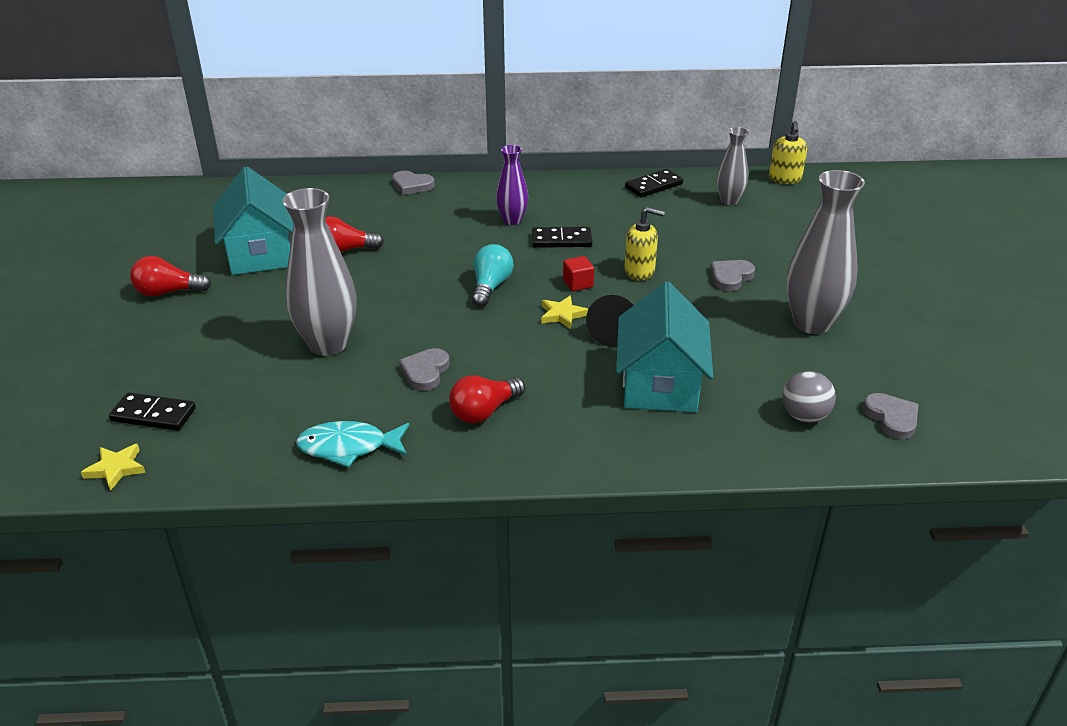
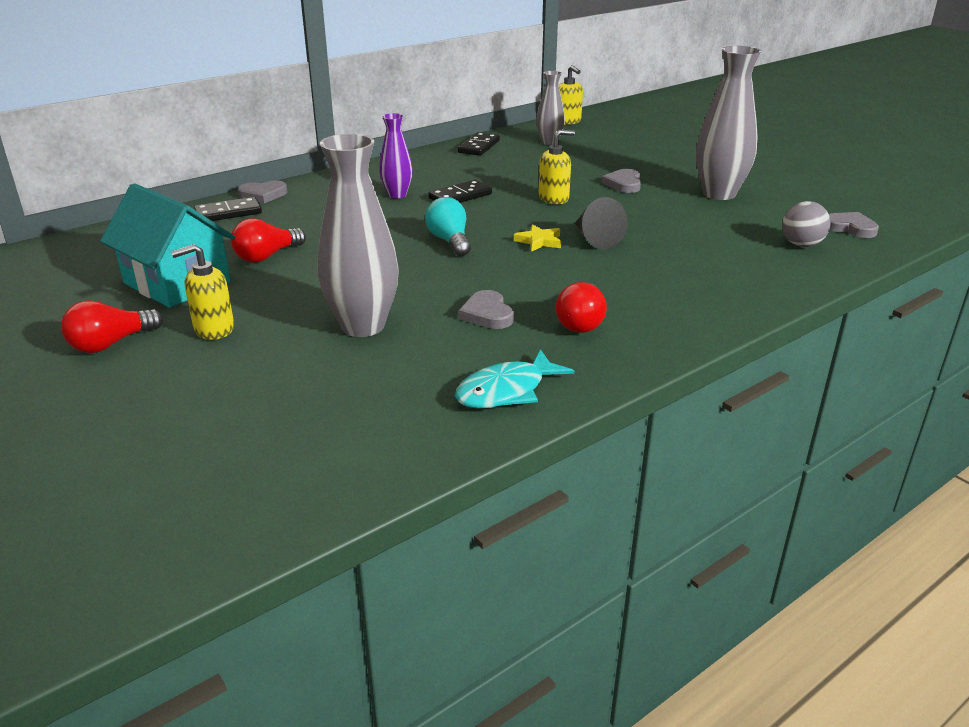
camera: 35 degrees left, 5 degrees down
yellow star [81,444,146,491] -> none
black domino [109,392,196,431] -> black domino moved to [194,197,262,221]
red cube [563,256,594,291] -> none
turquoise house [616,282,713,412] -> none
none -> yellow soap dispenser [171,244,234,340]

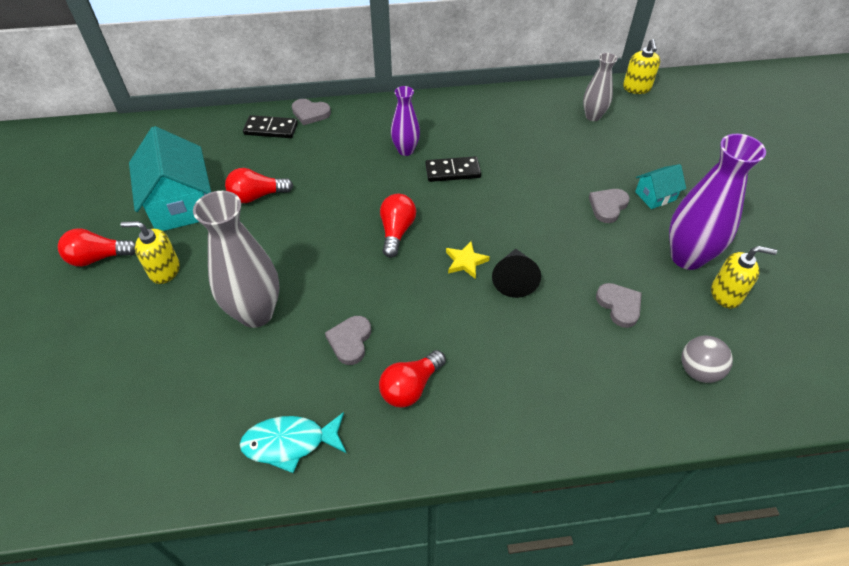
camera: 30 degrees right, 20 degrees up
turquoise light bulb [425,197,471,256] -> red light bulb [380,194,416,258]
black domino [458,132,500,156] -> none
yellow soap dispenser [538,130,575,204] -> yellow soap dispenser moved to [711,246,777,308]
grey vase [696,46,762,200] -> purple vase [669,134,766,270]
grey heart [829,212,879,238] -> grey heart moved to [596,283,642,328]
none -> turquoise house [635,164,686,209]

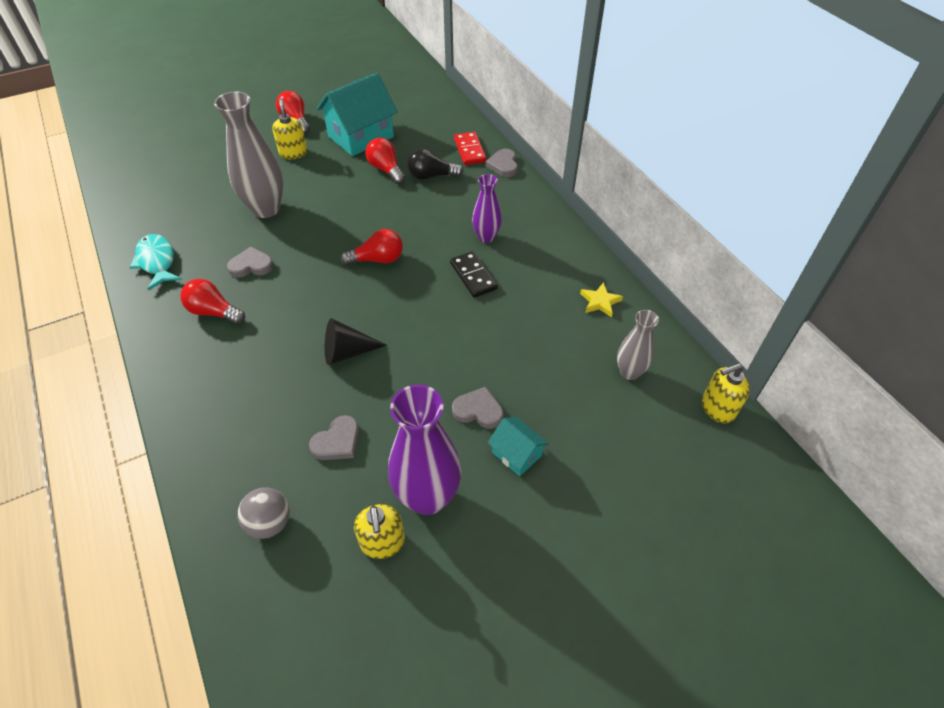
camera: 70 degrees right, 0 degrees up
black domino [243,115,298,138] -> red domino [454,132,486,165]
yellow star [446,241,490,279] -> yellow star moved to [580,282,623,317]
none -> black light bulb [407,148,464,180]

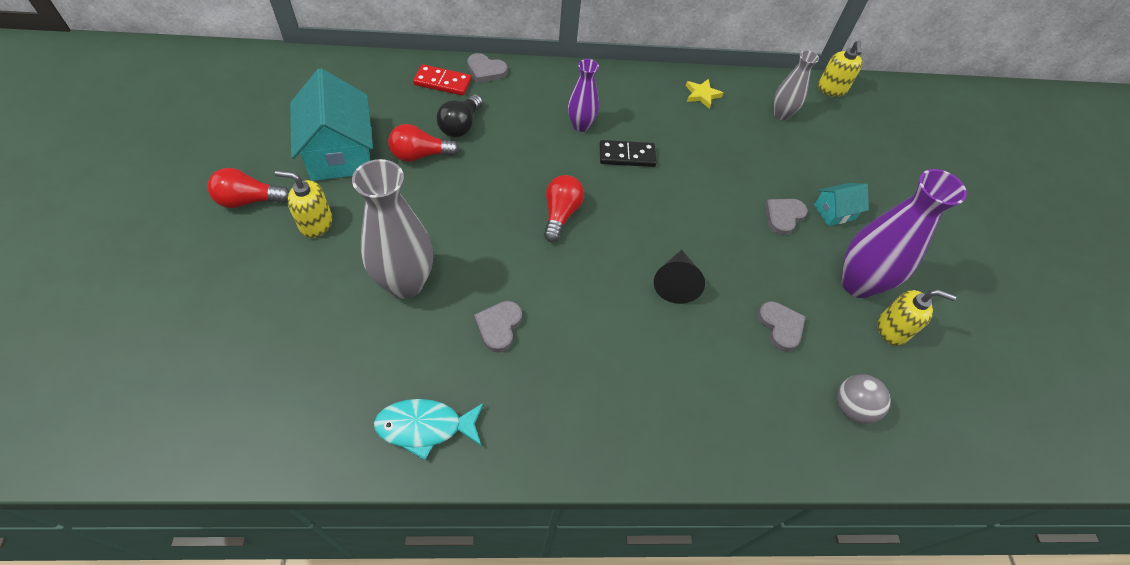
camera: 70 degrees left, 5 degrees up
red light bulb [180,279,245,325] -> none

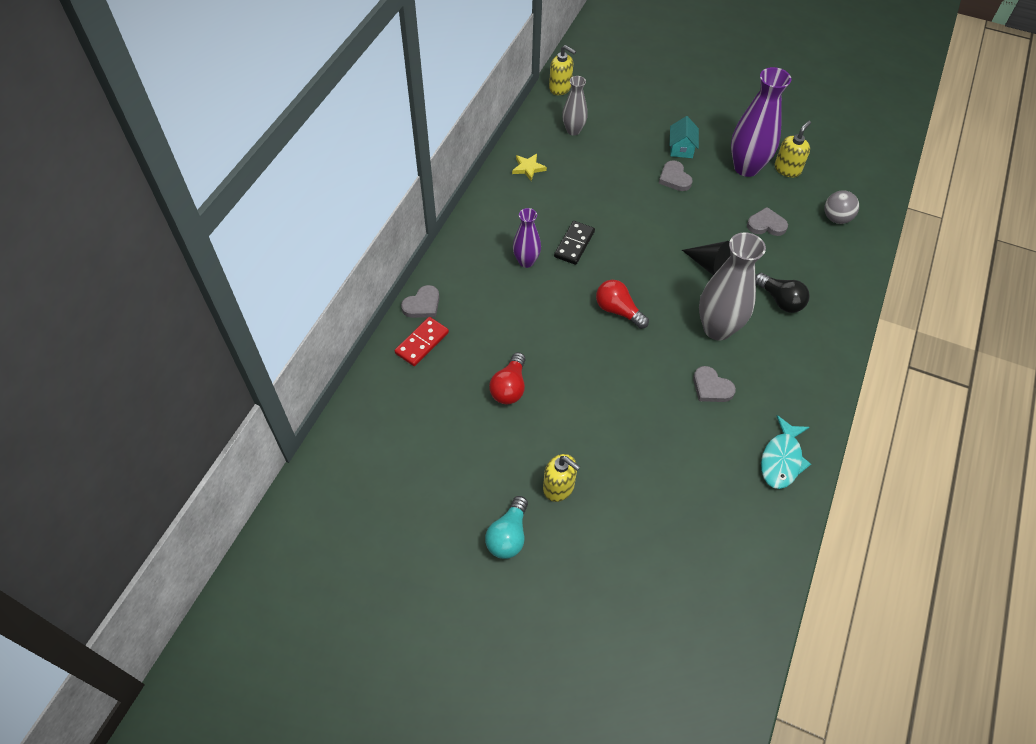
camera: 60 degrees left, 0 degrees up
red light bulb [207,168,290,208] -> turquoise light bulb [485,496,528,559]
yellow soap dispenser [275,171,332,238] -> yellow soap dispenser turned 90 degrees counterclockwise [543,454,580,502]
turquoise house [290,68,373,181] -> none
grey vase [352,159,433,299] -> grey vase moved to [699,232,766,341]
black light bulb [437,94,483,137] -> black light bulb moved to [755,273,810,313]

